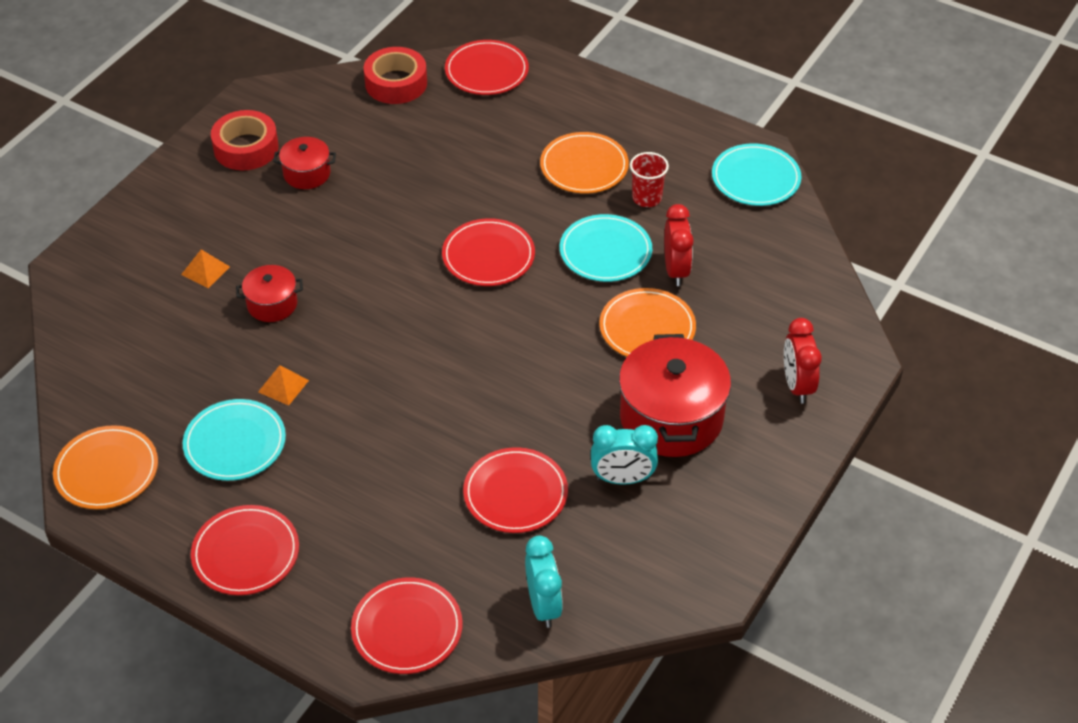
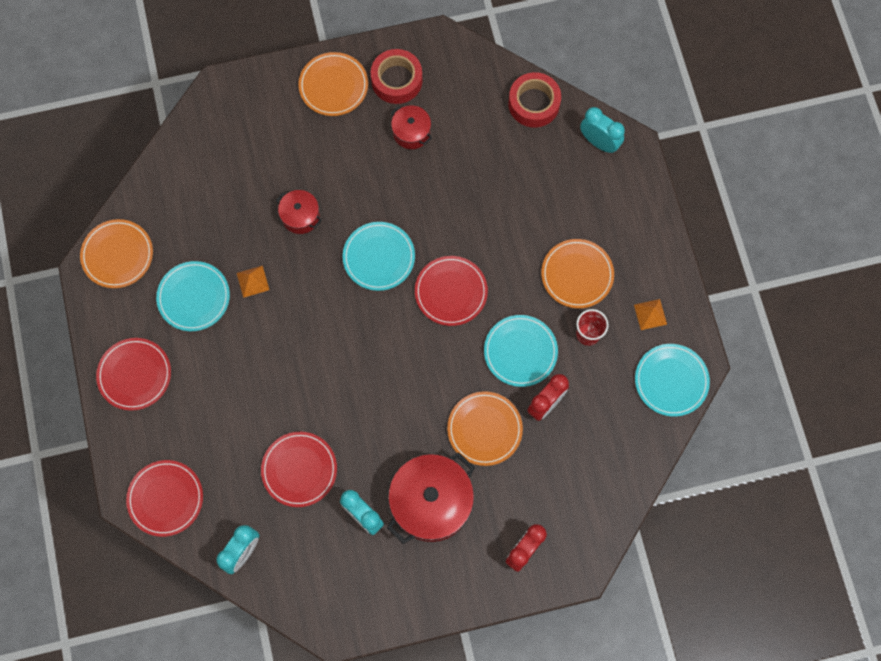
camera: 45 degrees right, 25 degrees up
orange pyramid [181,249,230,288] -> orange pyramid moved to [634,299,667,330]
red plate [445,40,529,95] -> turquoise clock [580,107,625,153]
none -> orange plate [298,52,368,116]
none -> turquoise plate [342,222,415,291]

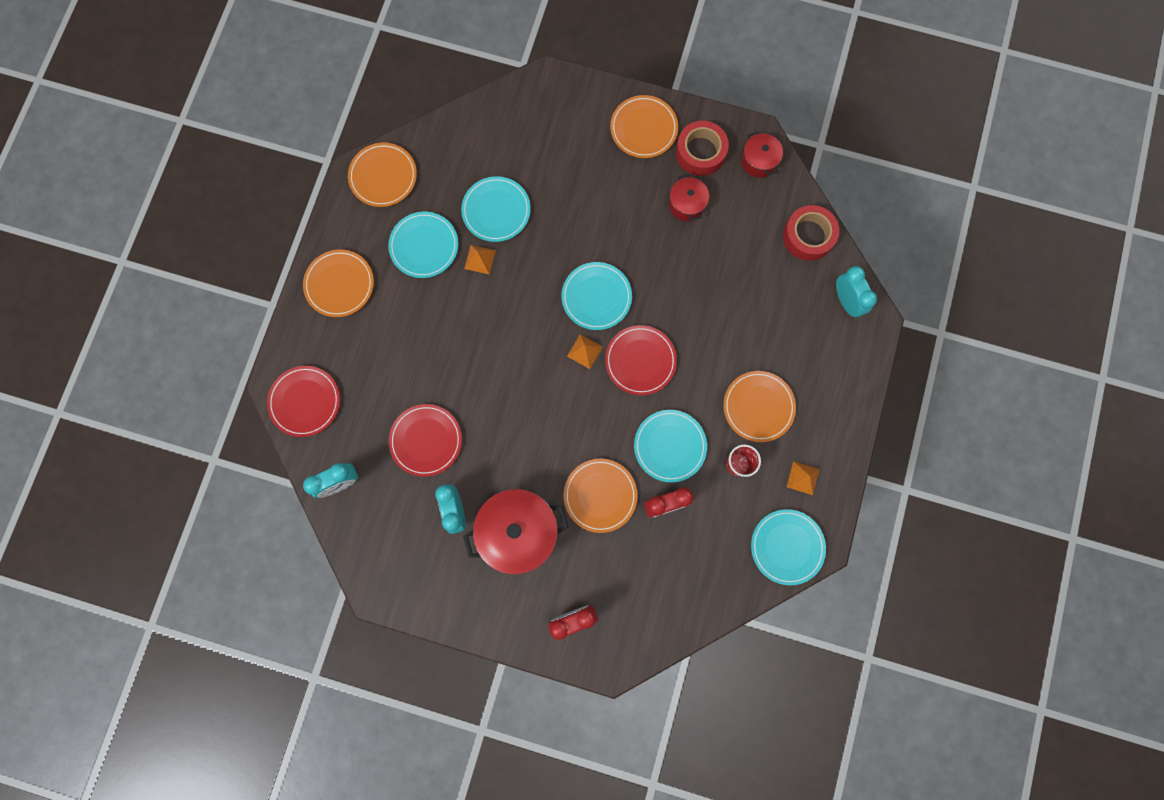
camera: 30 degrees right, 5 degrees up
red plate [96,338,171,411] -> orange plate [303,250,374,317]
red pot [276,190,322,234] -> red pot moved to [741,131,783,178]
none -> turquoise plate [461,176,531,242]
none -> orange pyramid [567,334,603,369]

